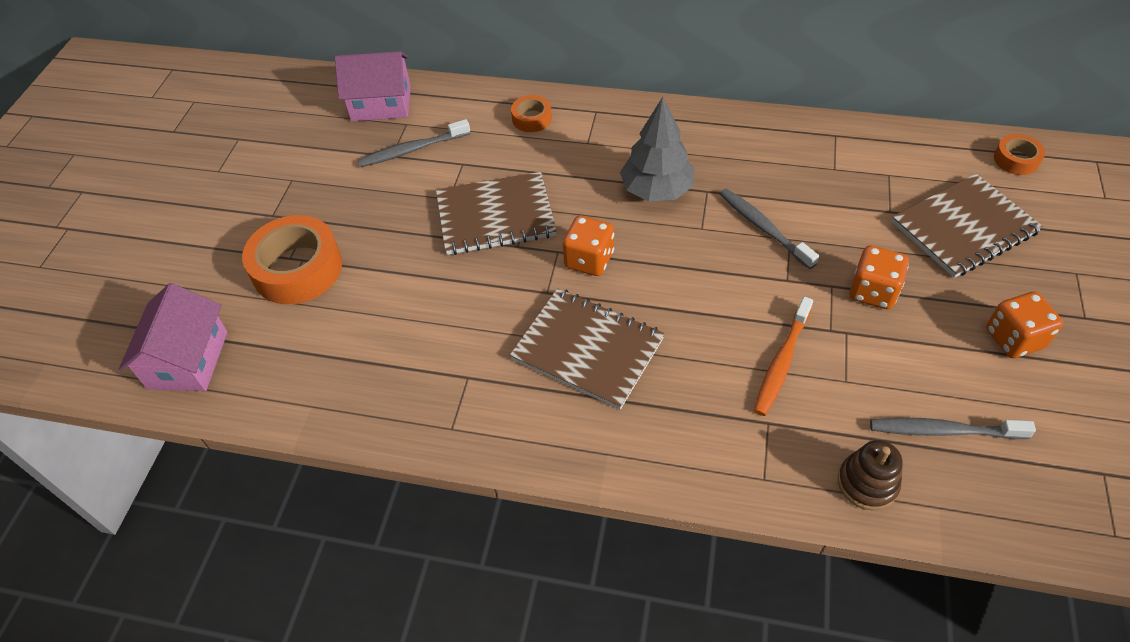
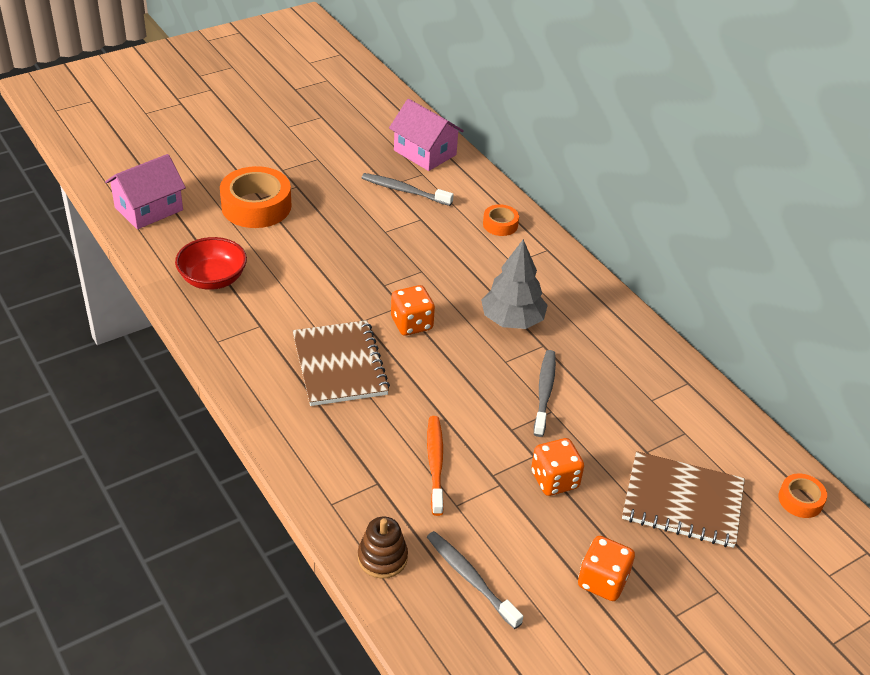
camera: 40 degrees right, 10 degrees down
brown notebook [436,172,557,255] -> none
orange toothbrush [754,297,813,416] -> orange toothbrush turned 105 degrees clockwise [427,416,444,516]
none -> red bowl [175,237,247,290]

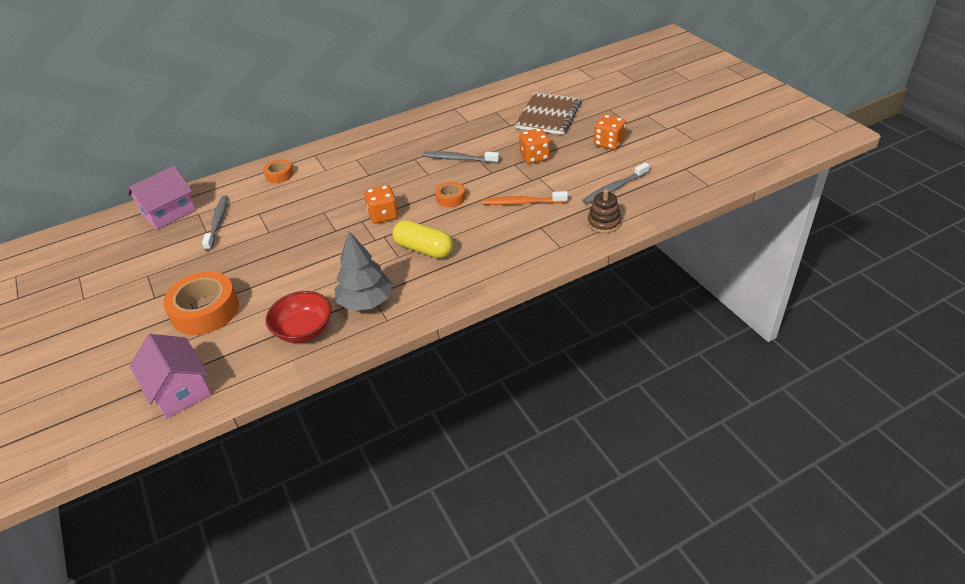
camera: 80 degrees left, 0 degrees up
brown notebook [292,320,390,406] -> yellow capsule [393,220,453,259]
grey toothbrush [362,173,454,206] -> grey toothbrush turned 150 degrees clockwise [202,195,228,251]
grey tree [481,239,548,329] -> grey tree moved to [334,231,393,311]
orange tape [778,473,827,518] -> orange tape moved to [435,182,466,207]

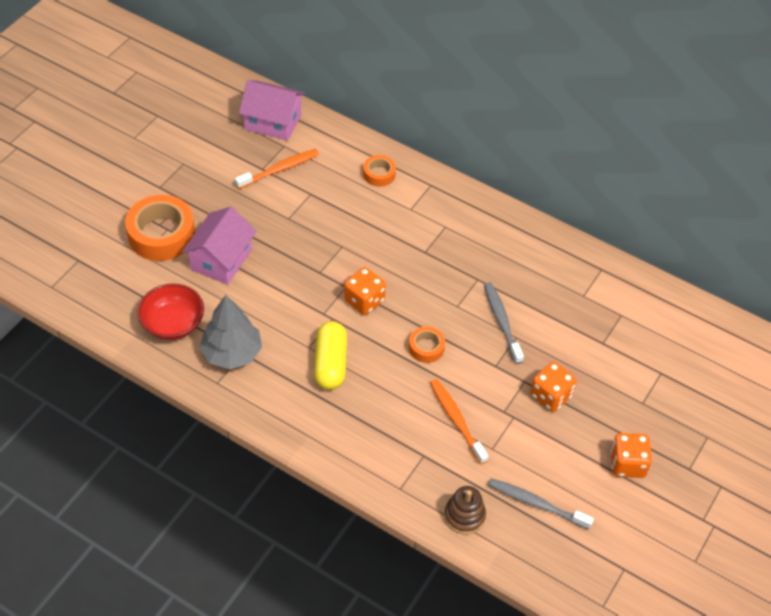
camera: 55 degrees right, 10 degrees up
pink house [130,334,212,419] -> pink house moved to [182,207,256,285]
grey toothbrush [202,195,228,251] -> orange toothbrush [235,149,319,189]
brown notebook [515,92,581,135] -> none

